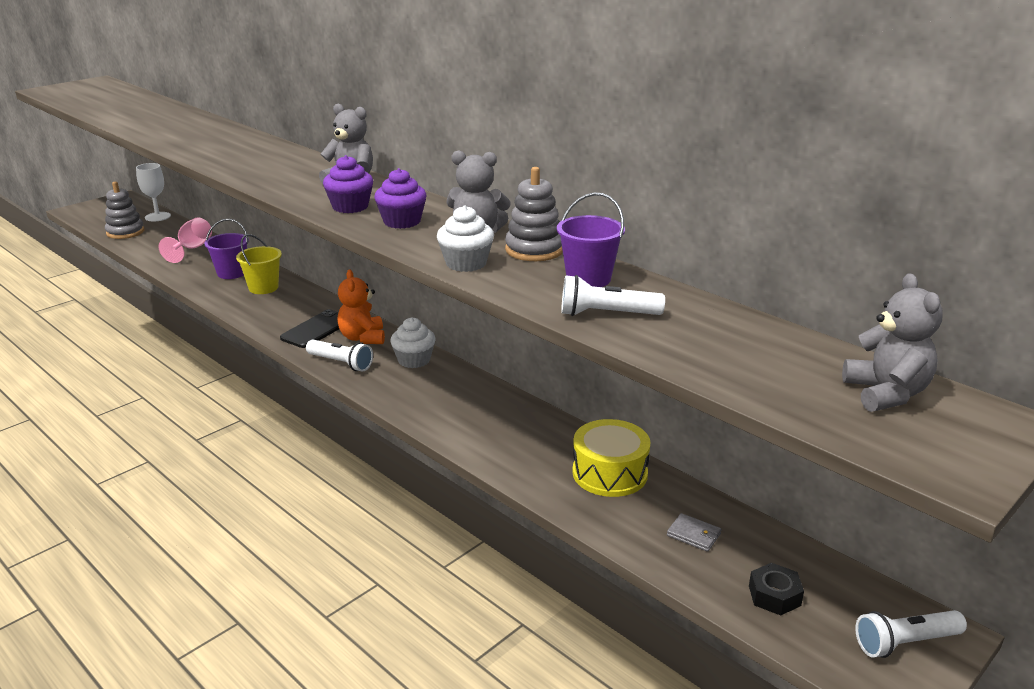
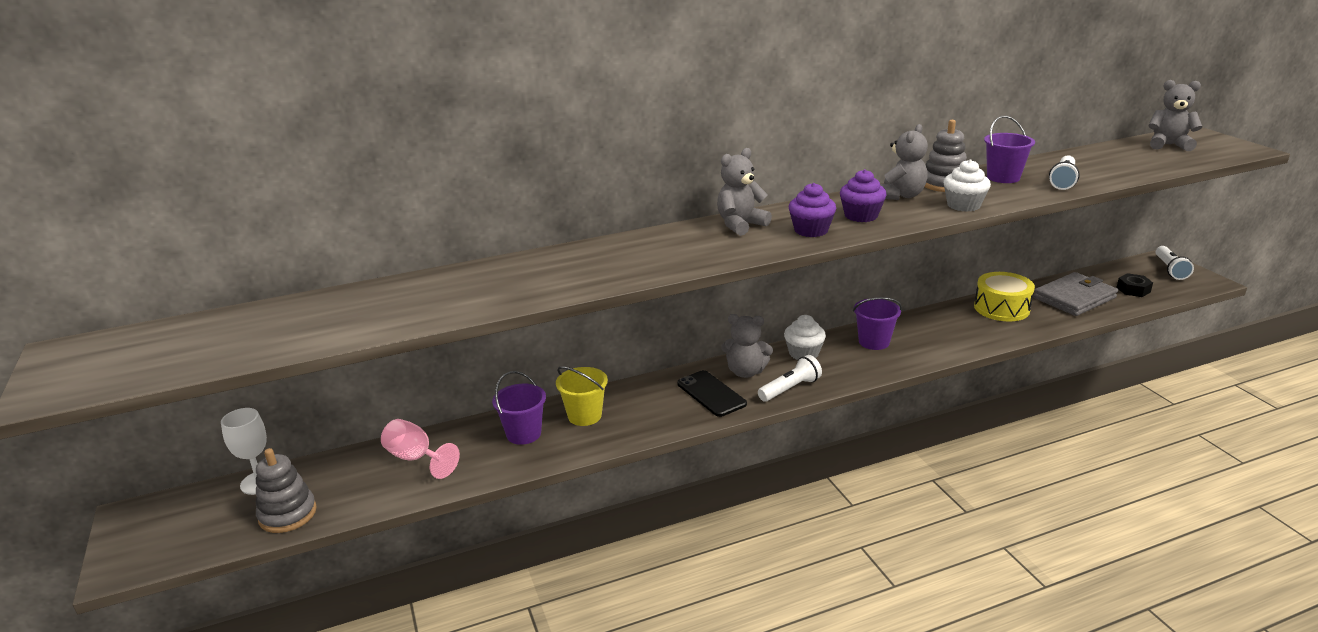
camera: 65 degrees left, 0 degrees up
orange teddy bear [337,270,385,344] -> grey teddy bear [721,314,773,378]
grey wallet [667,513,722,552] -> grey wallet [1033,272,1118,316], size x2.33
none -> purple bucket [853,297,902,350]

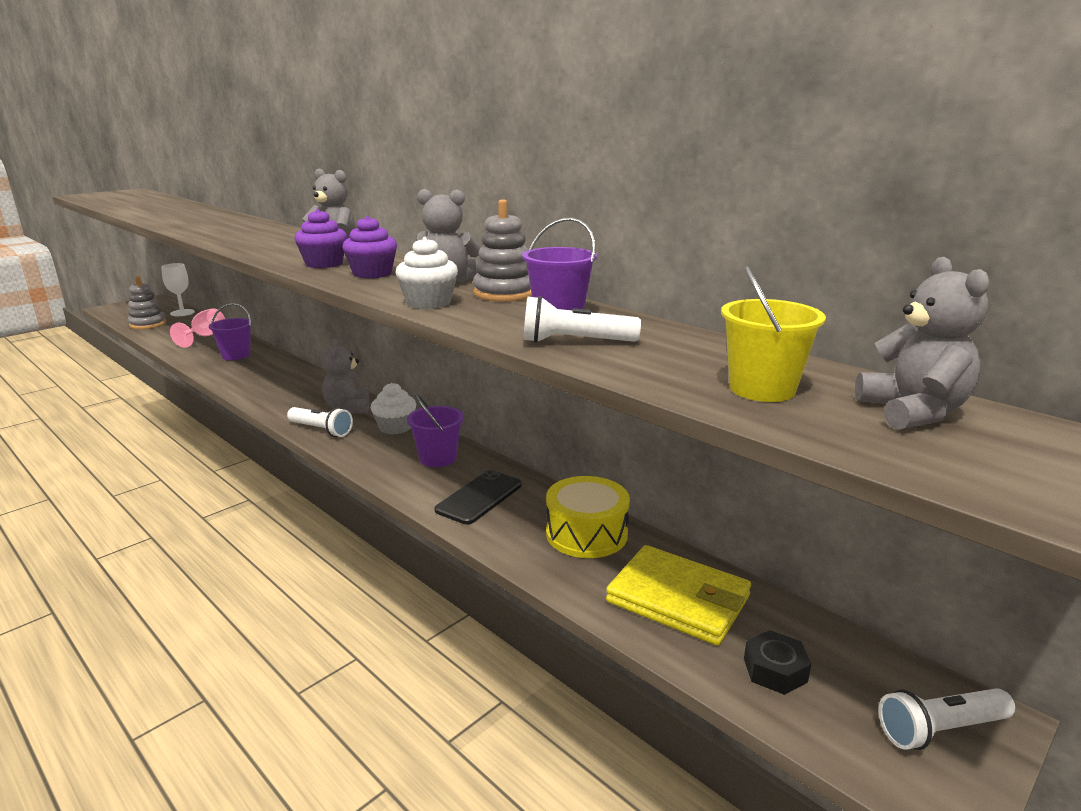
camera: 65 degrees right, 5 degrees down
yellow bucket [556,366,608,426] -> yellow bucket moved to [721,266,826,402]
black phone [677,370,747,417] -> black phone moved to [434,470,522,525]
grey wallet [1033,272,1118,316] -> yellow wallet [606,545,751,646]

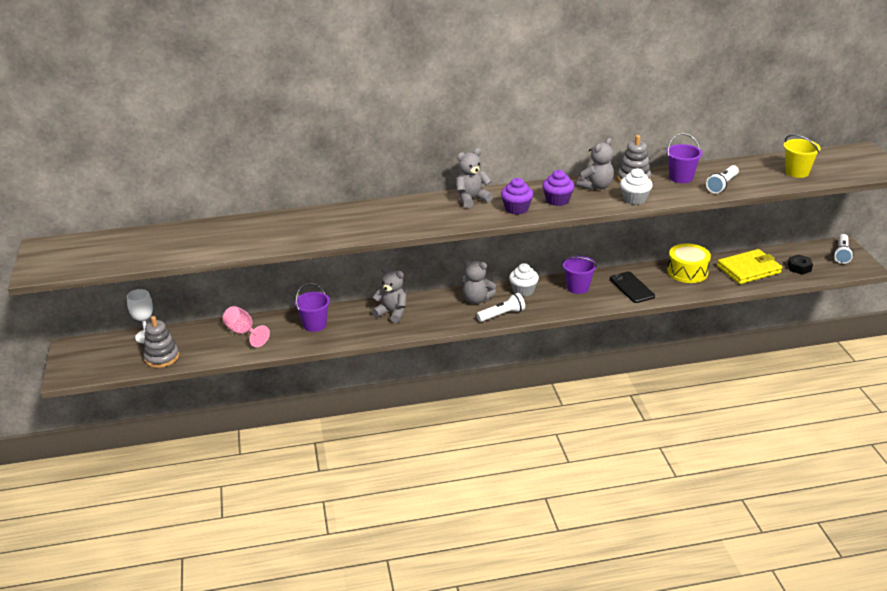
camera: 55 degrees left, 10 degrees up
grey teddy bear [855,257,989,430] -> grey teddy bear moved to [372,267,406,323]

